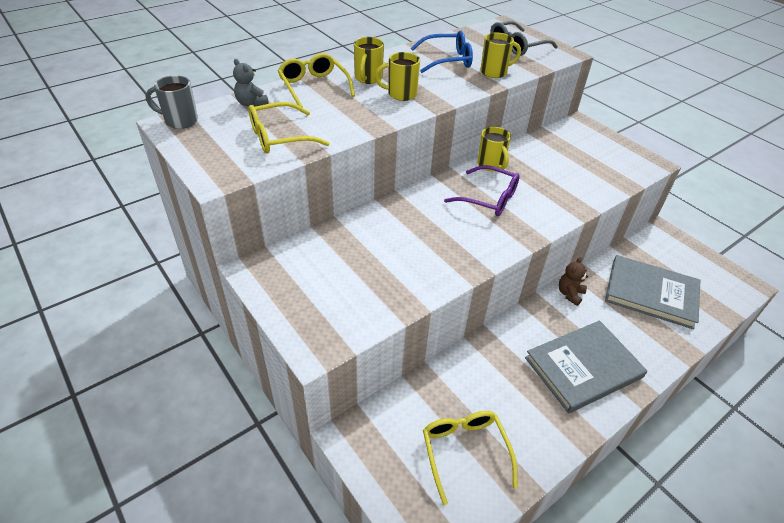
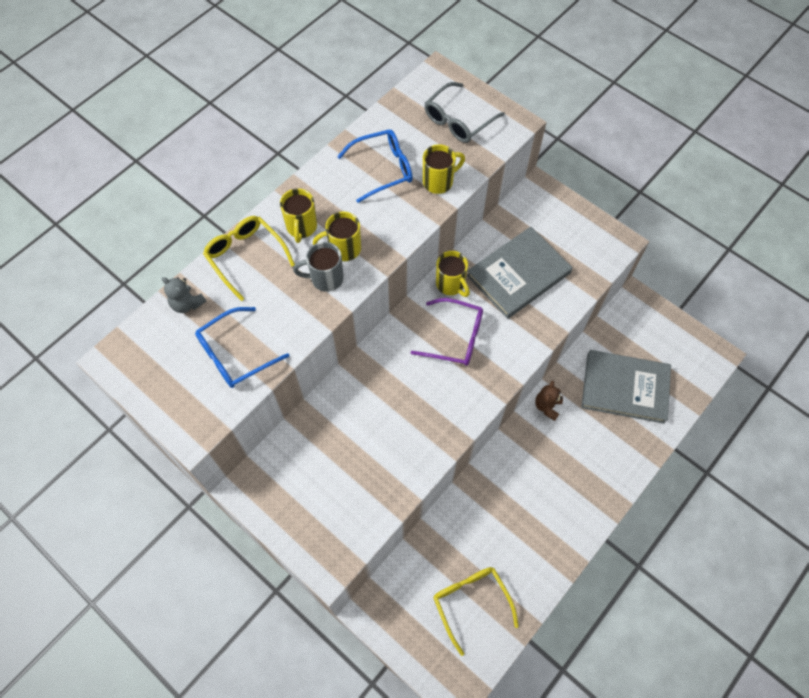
camera: 10 degrees left, 20 degrees up
grey mug [145,75,198,129] -> grey mug moved to [293,242,344,292]
yellow glasses [249,102,329,154] -> blue glasses [195,307,289,388]
grey book [525,320,647,413] -> grey book moved to [467,227,573,319]

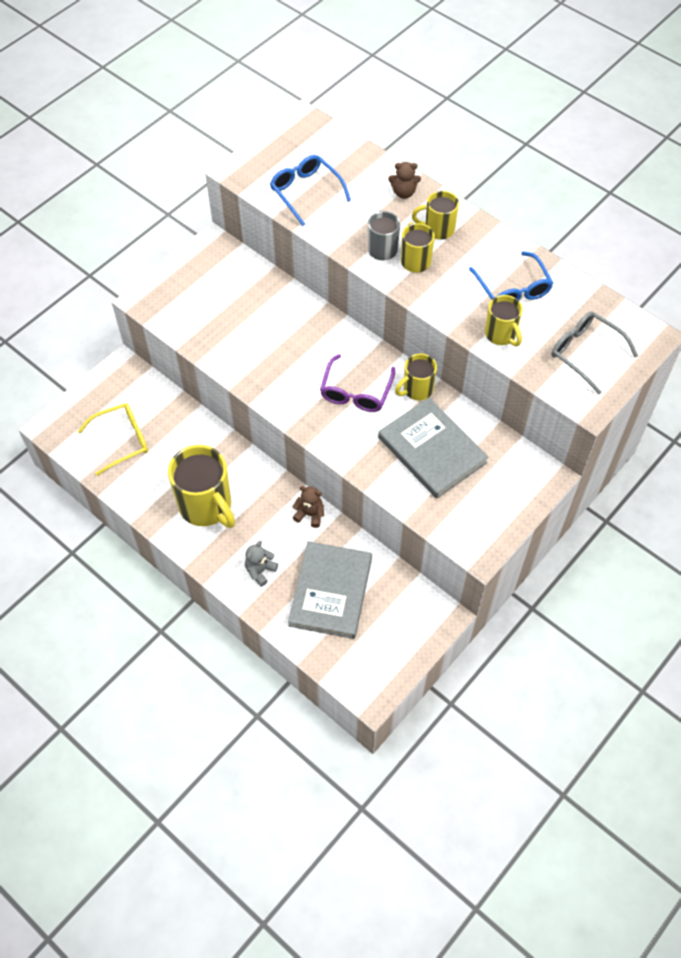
camera: 90 degrees right, 5 degrees down
grey teddy bear [162,277,207,313] -> grey teddy bear moved to [245,541,278,587]
yellow glasses [203,216,295,301] -> brown teddy bear [388,162,421,199]
none -> yellow mug [168,445,235,528]

